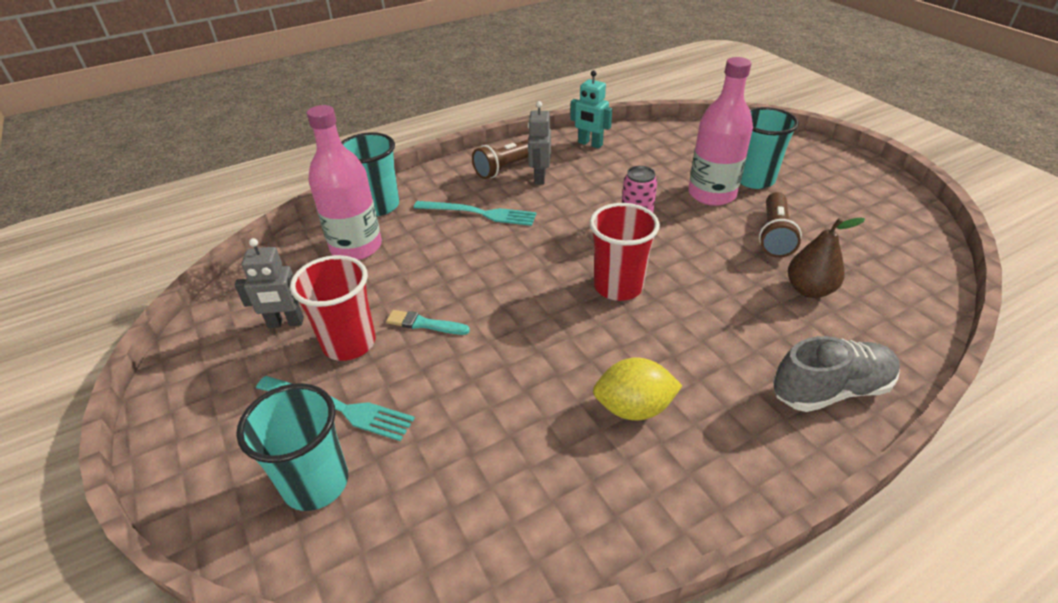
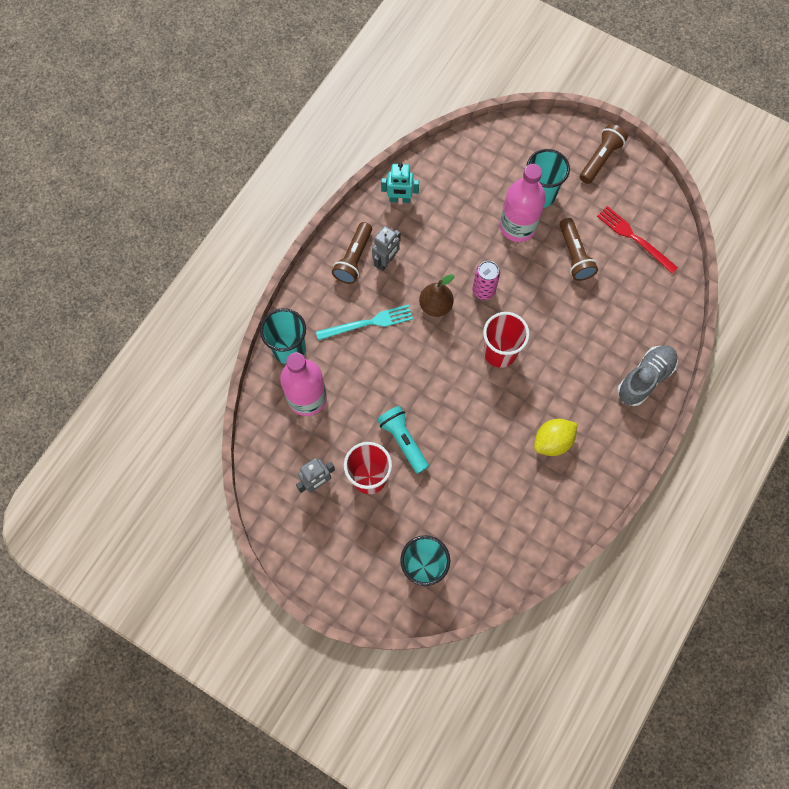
camera: 30 degrees left, 30 degrees up
turquoise fork [256,376,415,441] -> none
turquoise brush [386,310,470,335] -> turquoise flashlight [377,406,429,474]
grey robot [528,101,551,185] -> grey robot turned 120 degrees counterclockwise [372,226,401,271]
brown pear [788,217,865,298] -> brown pear moved to [419,274,455,317]
none -> brown flashlight [580,124,628,184]
none -> red fork [597,206,678,273]

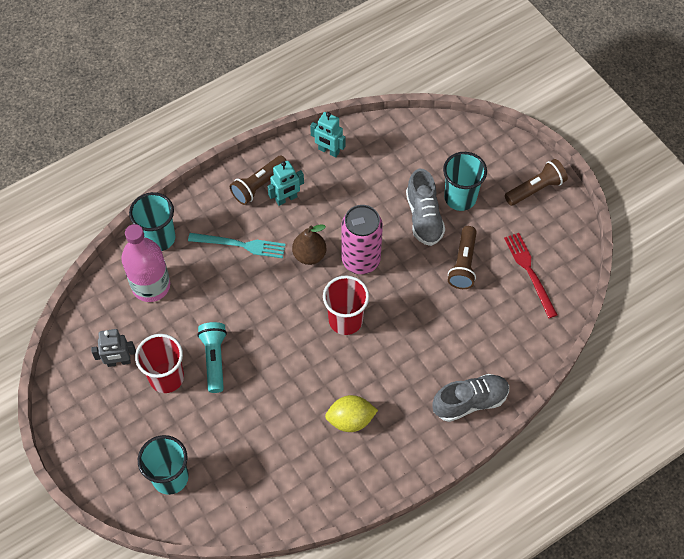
camera: 25 degrees right, 10 degrees down
grey robot [372,226,401,271] -> turquoise robot [268,161,304,206]
pink can [472,261,500,300] -> pink can [341,205,383,274], size x1.65
pink bottle [500,164,546,242] -> grey shoe [406,169,445,246]

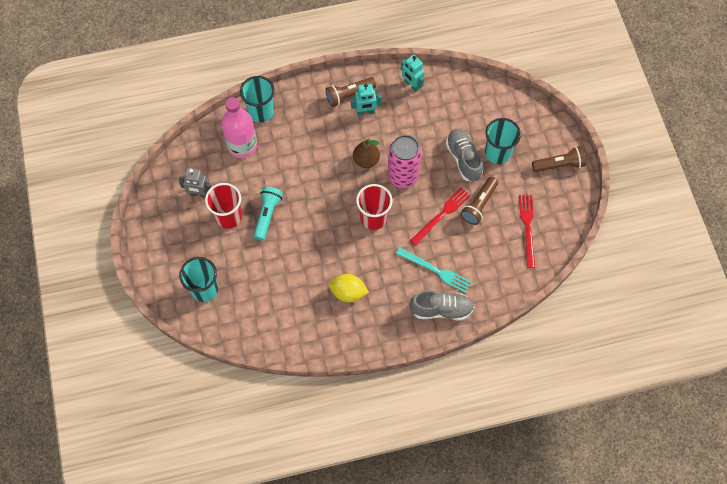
camera: 20 degrees right, 5 degrees up
turquoise fork [188,233,286,258] -> turquoise fork moved to [396,247,471,293]
grey shoe [406,169,445,246] -> grey shoe turned 150 degrees clockwise [446,129,483,182]
none -> red fork [410,188,471,246]

